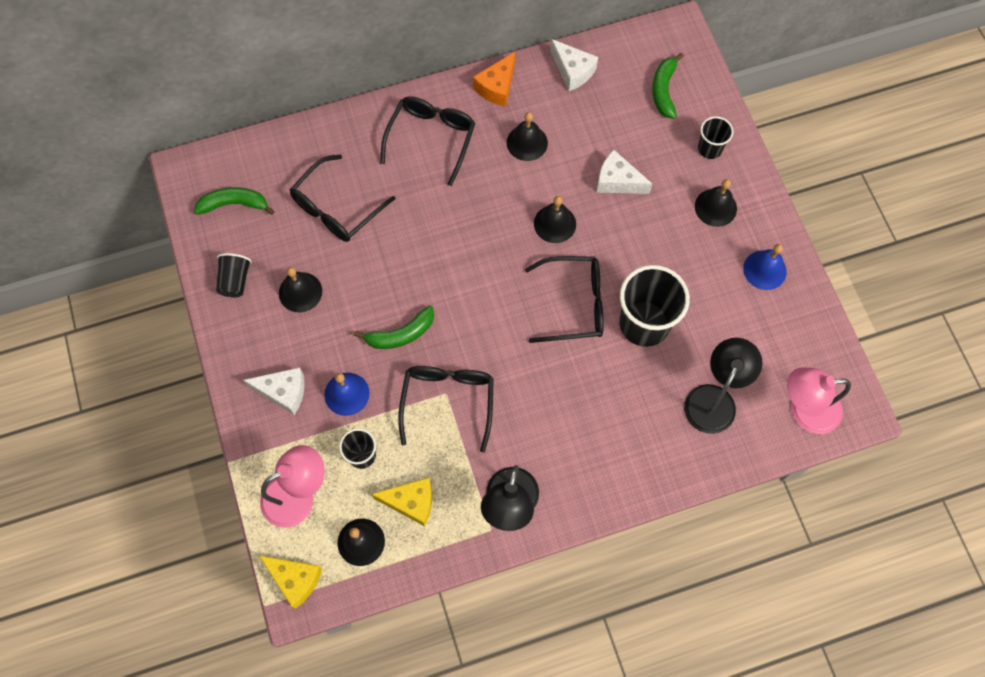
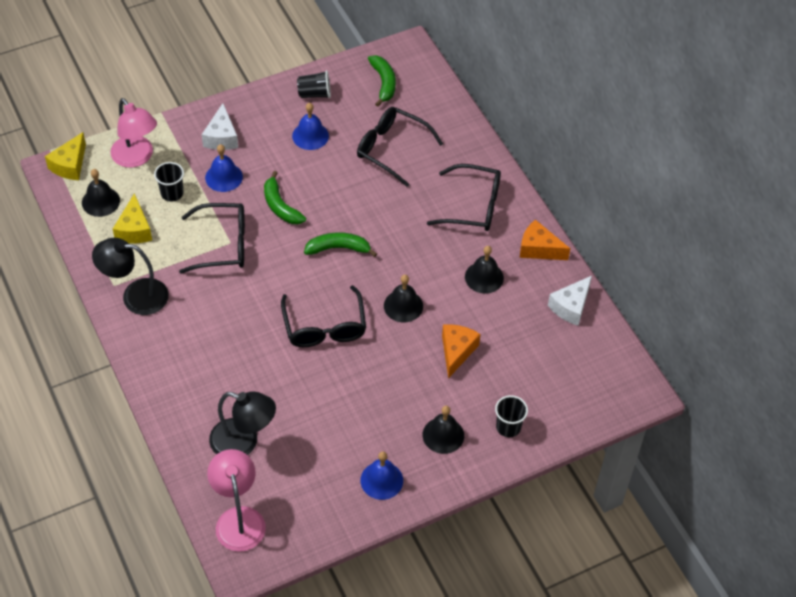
camera: 80 degrees right, 15 degrees down
black bell [279,267,322,312] -> blue bell [292,103,329,150]
white cheese [597,150,652,194] -> orange cheese [442,324,481,379]
black cup [619,265,690,347] -> none
green banana [652,53,684,119] -> green banana moved to [304,232,377,257]

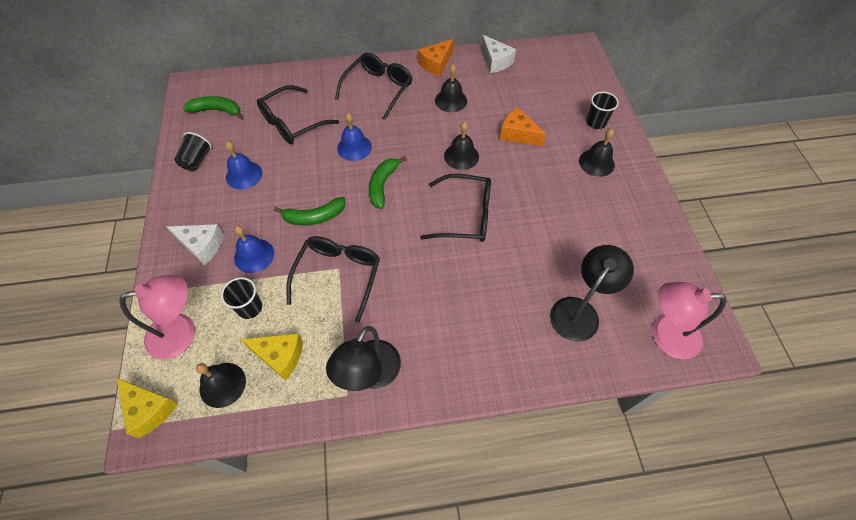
camera: 70 degrees left, 5 degrees up
blue bell [361,451,403,500] -> blue bell moved to [337,113,372,161]

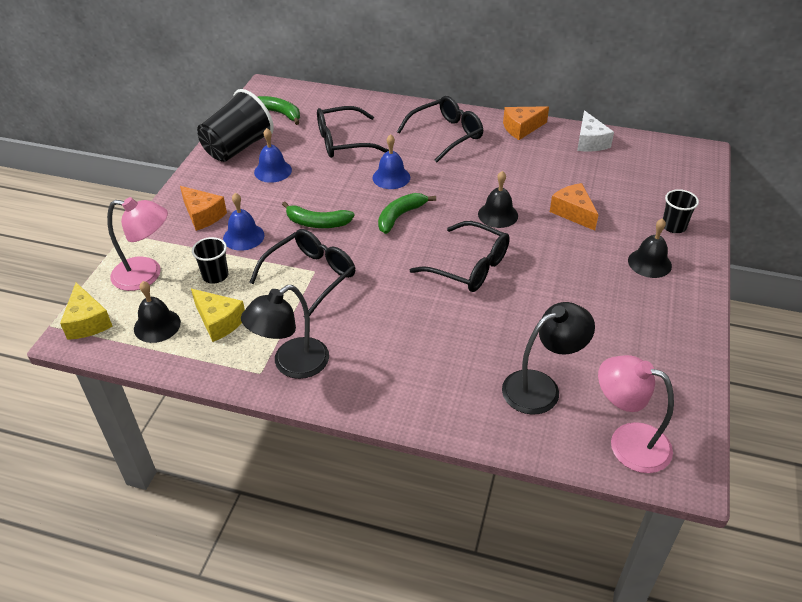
camera: 25 degrees right, 15 degrees down
white cheese [167,224,224,265] -> orange cheese [180,186,227,231]
black cup [174,132,212,171] -> black cup [197,89,274,162], size x1.93
black bell [435,65,467,112] -> none

